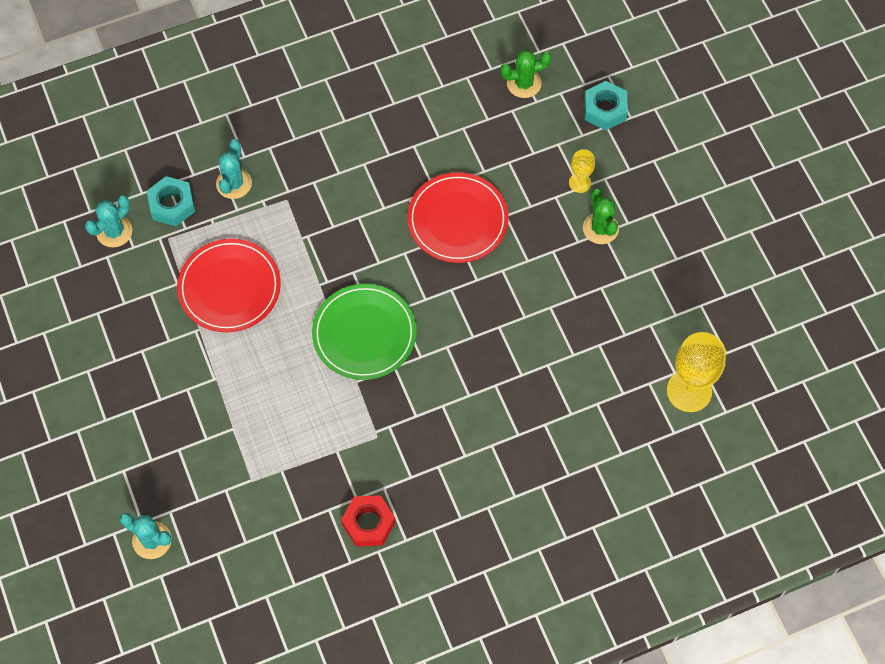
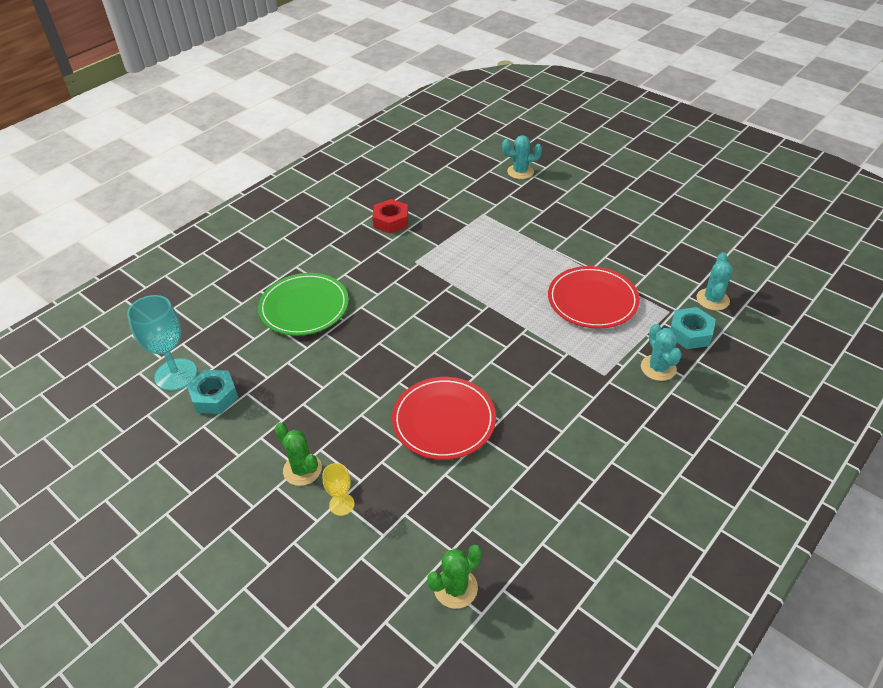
camera: 155 degrees right, 20 degrees down
green plate [312,284,417,380] -> green plate moved to [258,273,349,336]
turquoise nut [584,81,628,130] -> turquoise nut moved to [187,370,238,414]
yellow goblet [667,332,726,412] -> turquoise goblet [127,295,197,391]

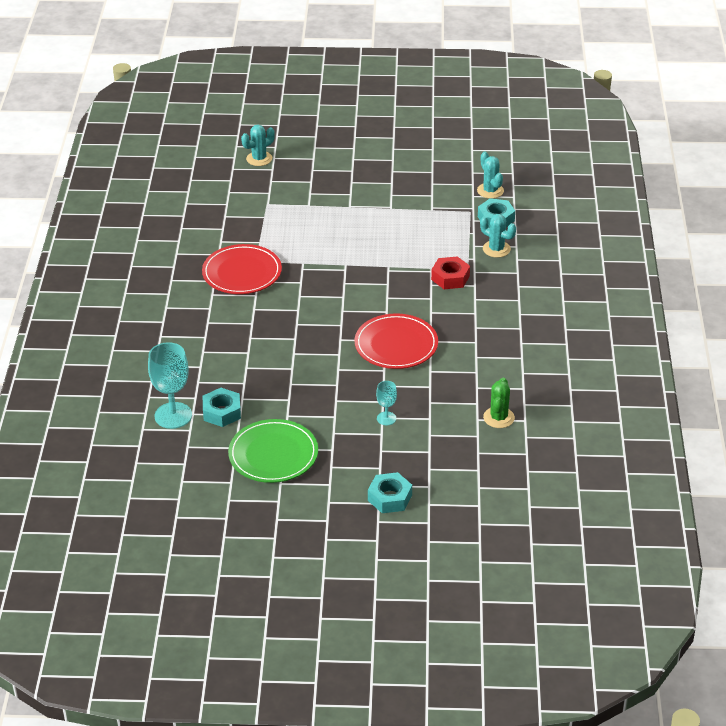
camera: 40 degrees left, 5 degrees down
green plate [258,273,349,336] -> green plate moved to [228,419,318,483]
green cactus [275,422,322,486] -> none
yellow goblet [323,463,355,516] -> turquoise goblet [376,381,397,425]
red nut [372,199,408,234] -> red nut moved to [431,256,470,289]
red plate [548,266,640,329] -> red plate moved to [202,244,282,294]
none -> turquoise nut [368,472,412,513]

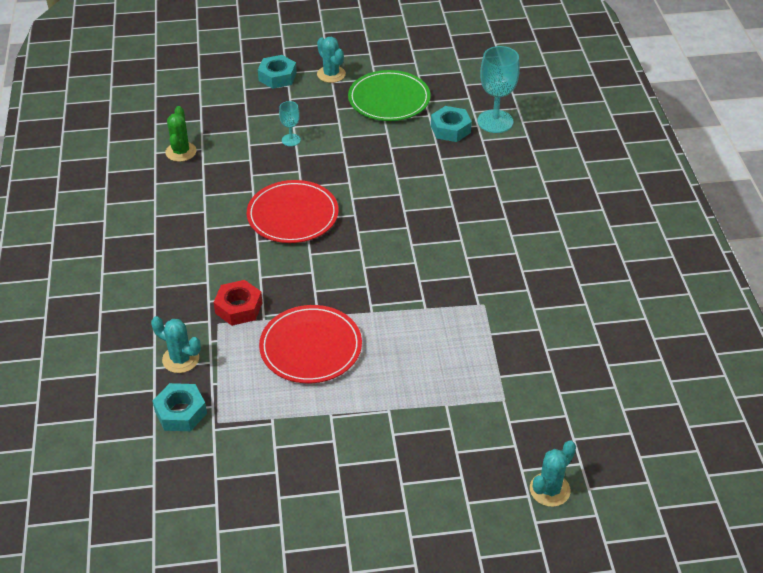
camera: 170 degrees right, 5 degrees up
red plate [202,244,282,294] -> red plate moved to [259,305,362,383]
turquoise cactus [477,151,504,199] -> turquoise cactus moved to [317,37,346,83]

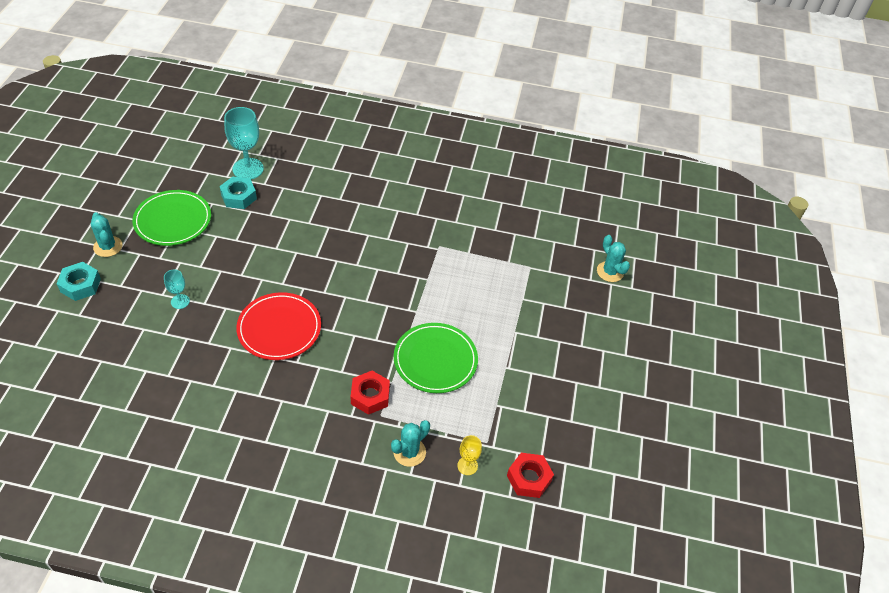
camera: 75 degrees left, 5 degrees up
turquoise nut [153,383,207,431] -> yellow goblet [457,435,482,475]
green cactus [165,106,197,162] -> none
red plate [259,305,362,383] -> green plate [394,323,478,393]
turquoise cactus [317,37,346,83] -> turquoise cactus turned 75 degrees clockwise [91,212,123,257]
none -> red nut [507,453,554,498]

